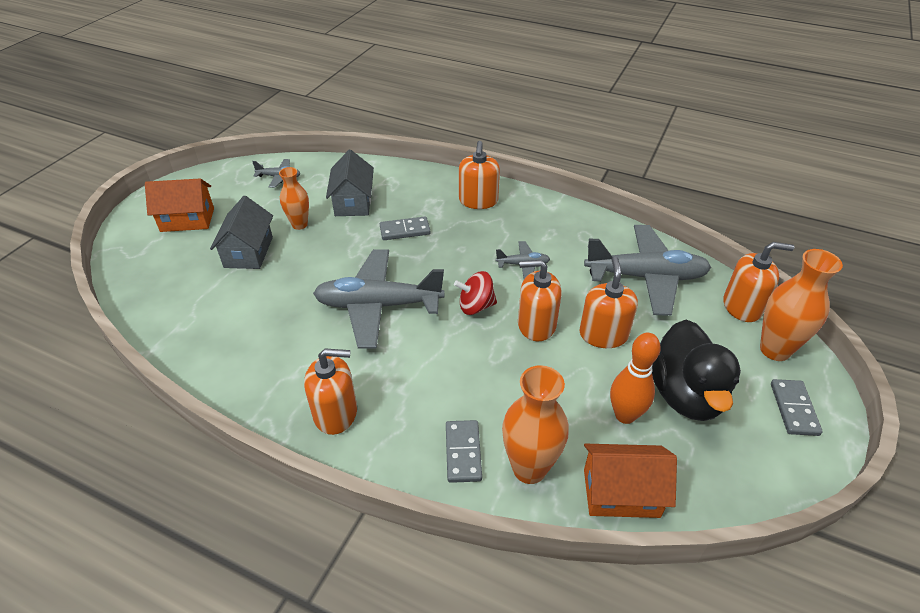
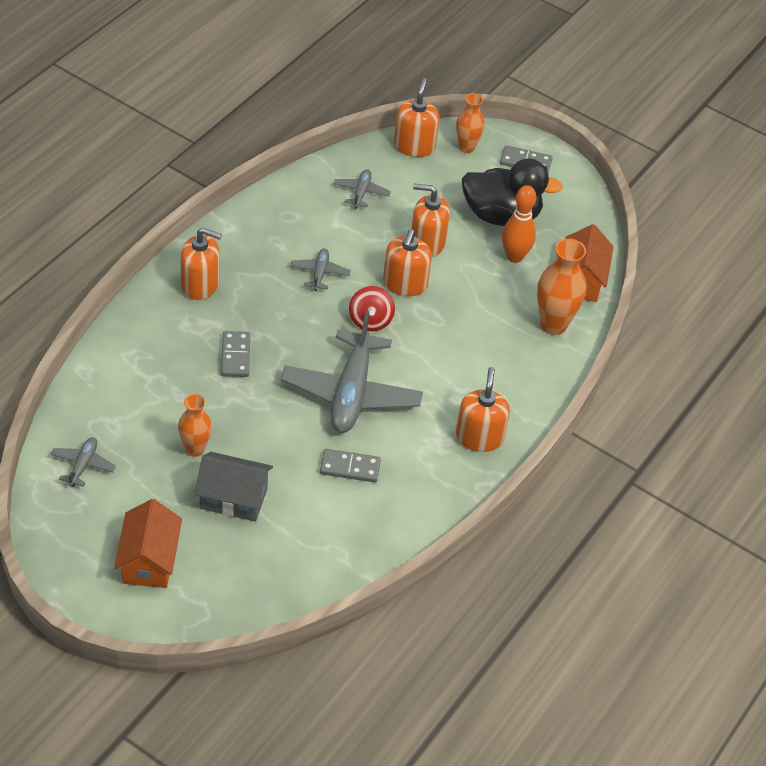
camera: 85 degrees left, 5 degrees up
grey house [326,150,374,216] -> none
grey domino [446,420,482,483] -> grey domino moved to [320,449,381,483]
grey plane [584,225,711,316] -> grey plane [334,169,391,209], size x0.45
orange vase [760,249,843,361] -> orange vase [456,93,485,153], size x0.64

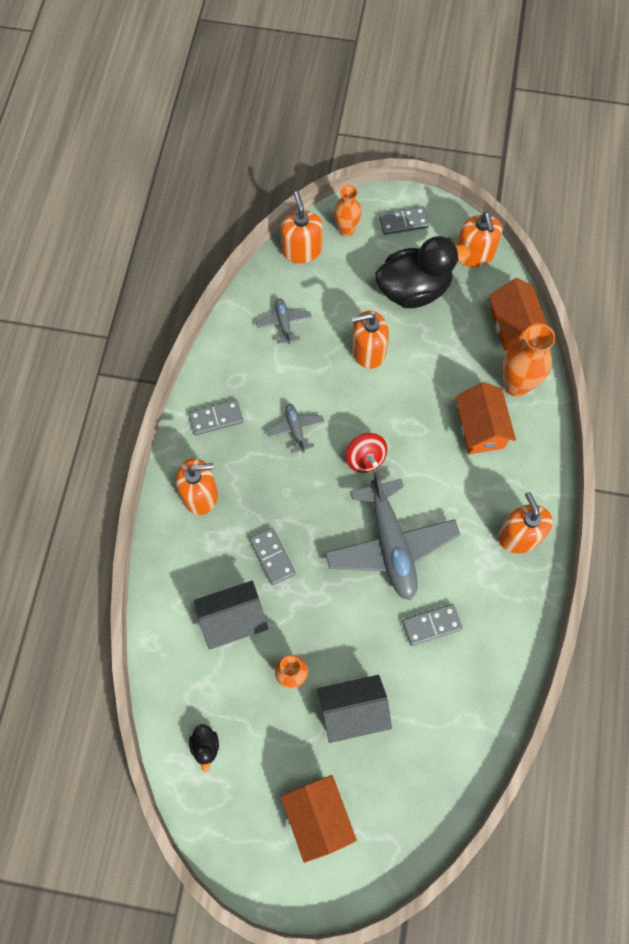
camera: 20 degrees left, 20 degrees up
grey plane [51,437,116,487] -> black duck [189,724,219,772]
orange soap dispenser [383,229,432,296] -> orange soap dispenser moved to [457,212,502,267]
orange bowling pin [502,185,536,263] -> none
none -> grey domino [188,399,243,436]
none -> grey house [194,581,269,650]
none -> orange house [455,382,516,454]

